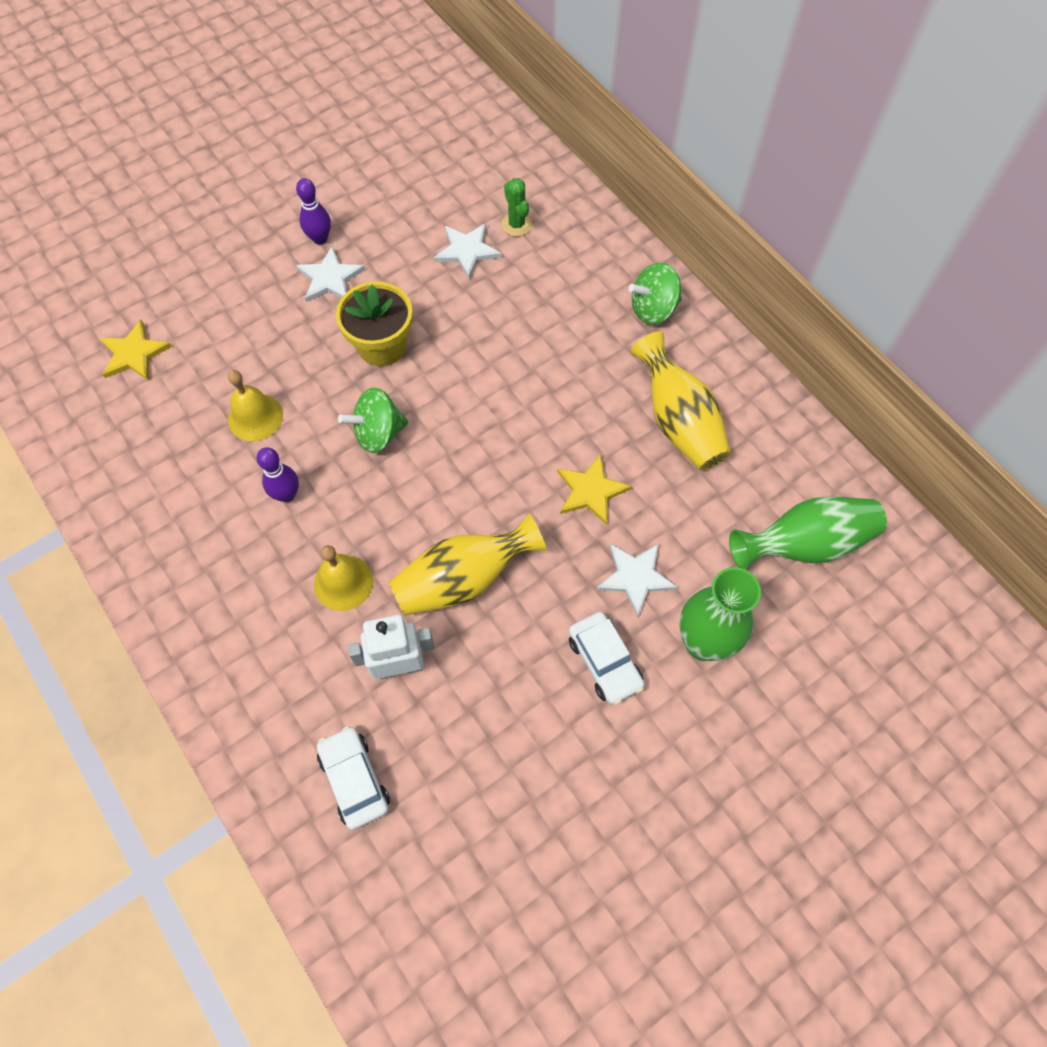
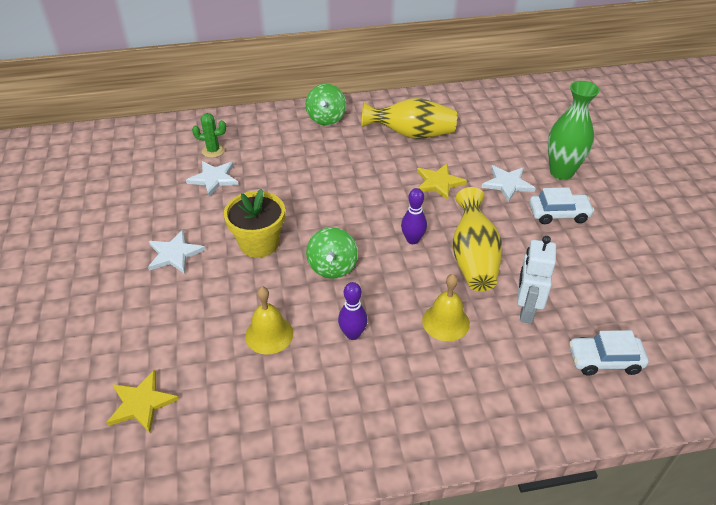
camera: 65 degrees left, 20 degrees down
purple bowling pin [296,178,331,245] -> purple bowling pin moved to [401,188,427,244]
green vase [729,496,887,569] -> none

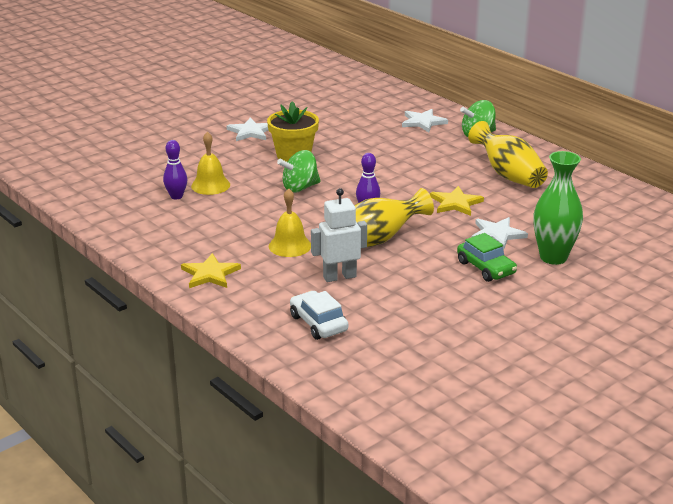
camera: 60 degrees right, 15 degrees down
yellow star [106,370,179,433] -> yellow star moved to [181,253,241,288]
white star [186,161,239,196] -> white star moved to [402,109,448,132]
green cactus [192,113,226,158] -> none
purple bowling pin [338,282,368,340] -> purple bowling pin moved to [163,140,187,199]
white car [529,187,594,224] -> green car [457,233,517,282]

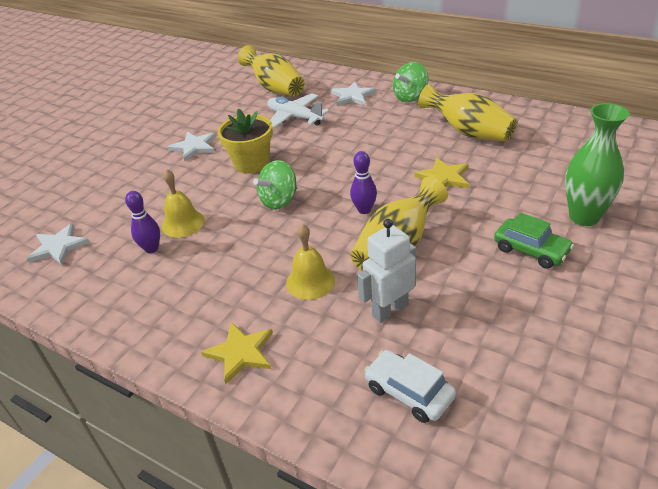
camera: 15 degrees left, 10 degrees up
white star [472,217,528,250] -> white star moved to [27,223,90,265]
none -> yellow vase [238,45,304,96]
none -> white plane [267,93,329,129]

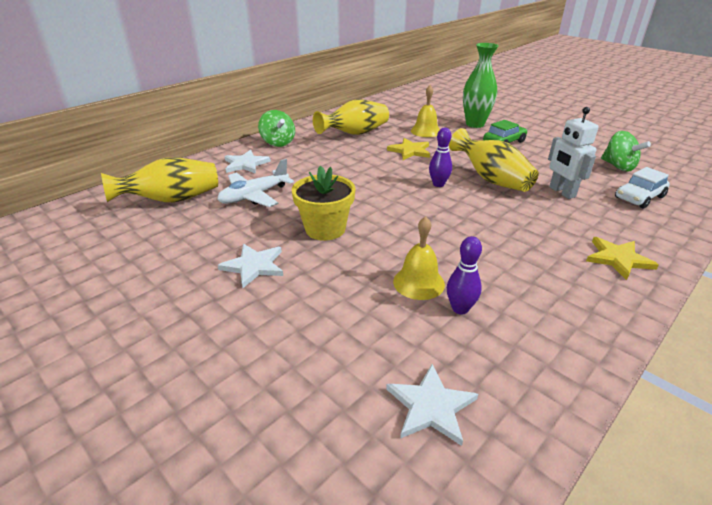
camera: 80 degrees left, 5 degrees down
green spinning top [253,160,297,210] -> green spinning top moved to [601,131,651,172]
yellow bell [286,224,335,300] -> yellow bell moved to [411,85,440,137]

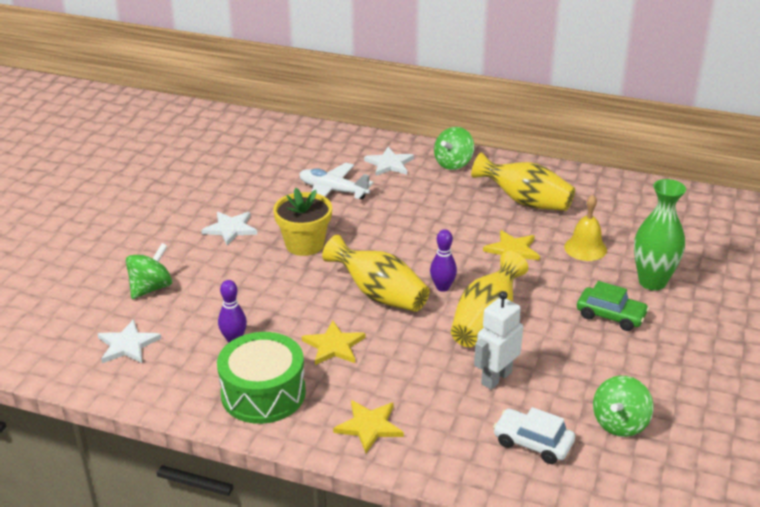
camera: 65 degrees right, 0 degrees up
yellow vase [101,157,218,202] -> yellow vase moved to [322,235,430,312]
yellow bell [393,216,445,300] -> none
none -> green spinning top [126,243,172,299]
none -> green drum [217,332,306,424]
none -> yellow star [302,321,366,365]

